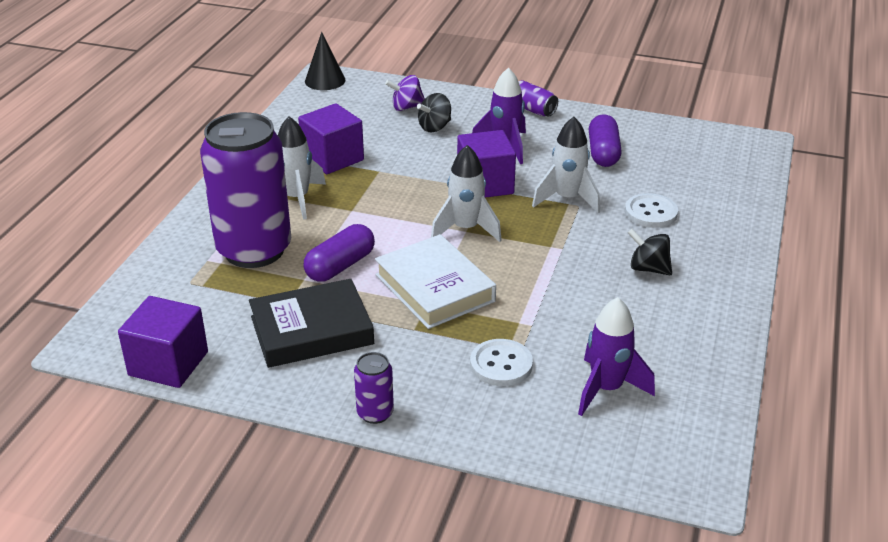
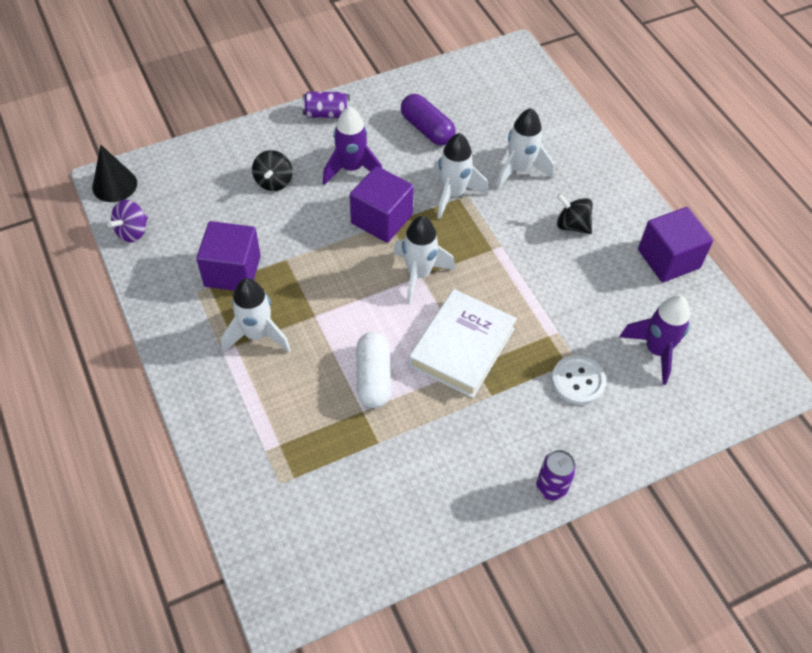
camera: 45 degrees left, 20 degrees up
purple cube [118,296,208,388] -> purple cube moved to [638,207,713,282]
purple can [200,112,292,268] -> none
black book [249,279,374,368] -> none
purple capsule [304,224,375,282] -> white capsule [356,332,391,408]
white book [375,234,496,329] -> white book turned 75 degrees counterclockwise [409,289,517,398]
purple spinning top [385,75,425,111] -> purple spinning top moved to [107,200,148,242]
white button [625,193,678,228] -> white rocket [496,108,554,189]
black spinning top [628,229,672,275] -> black spinning top turned 45 degrees clockwise [557,193,593,234]

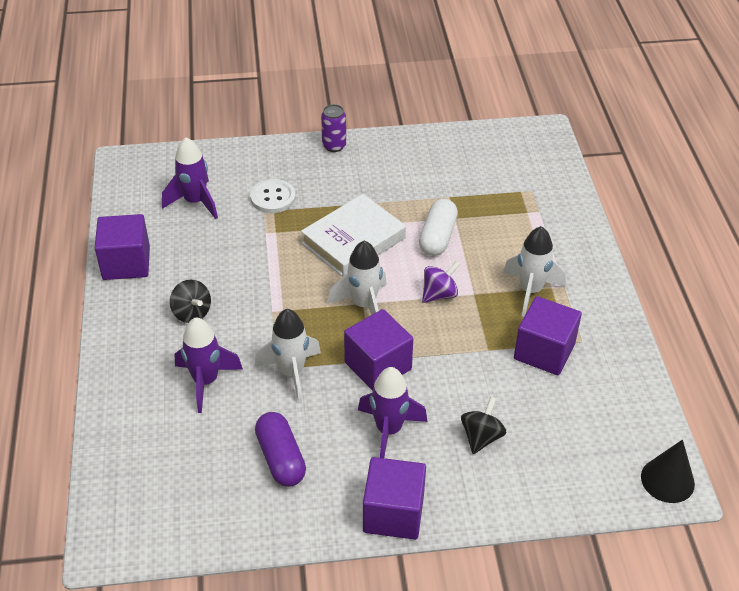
camera: 160 degrees left, 10 degrees down
purple spinning top [107,200,148,242] -> purple spinning top moved to [422,261,460,303]
purple can [302,92,350,118] -> purple cube [363,457,426,540]
white rocket [496,108,554,189] -> purple rocket [175,317,243,413]

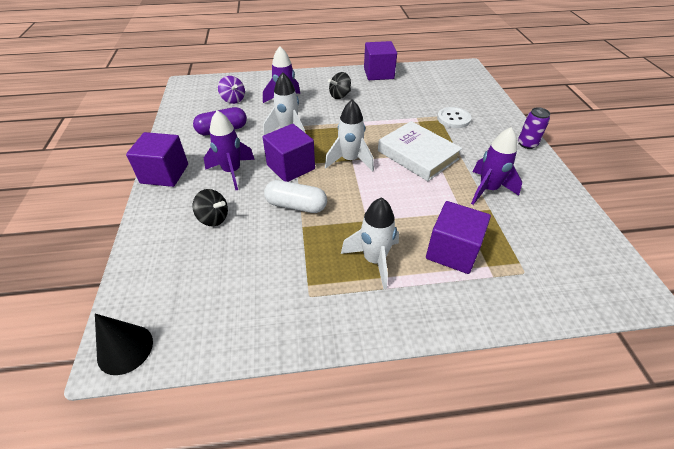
camera: 90 degrees right, 0 degrees up
purple rocket [162,137,218,219] -> purple rocket moved to [471,127,522,205]
white capsule [419,199,458,256] -> white capsule moved to [264,180,327,213]
purple spinning top [422,261,460,303] -> purple spinning top moved to [218,76,245,104]
purple cube [514,296,582,375] -> purple cube moved to [426,201,491,274]

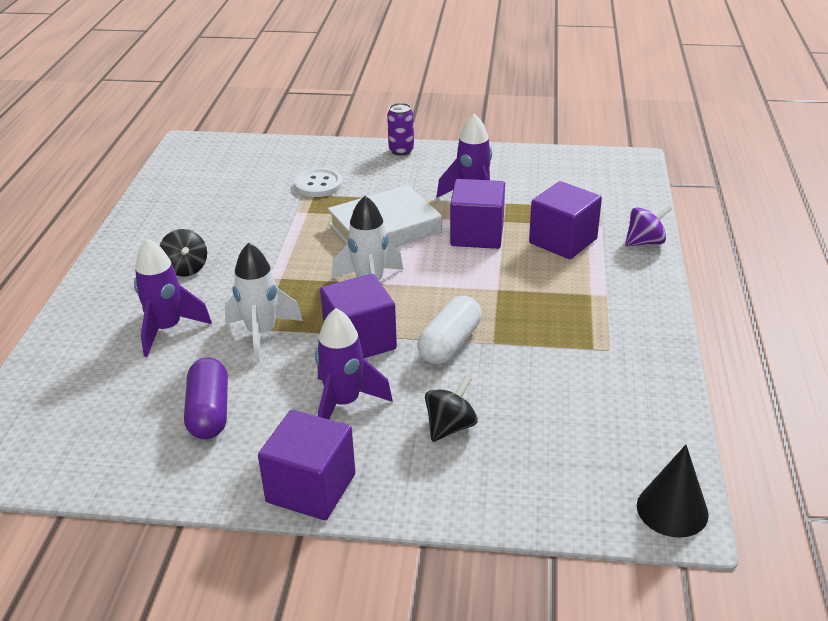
camera: 75 degrees left, 10 degrees down
purple spinning top [218,76,245,104] -> purple spinning top moved to [625,205,672,246]
white rocket [341,197,399,289] -> none
purple cube [364,41,397,80] -> purple cube moved to [450,179,505,249]

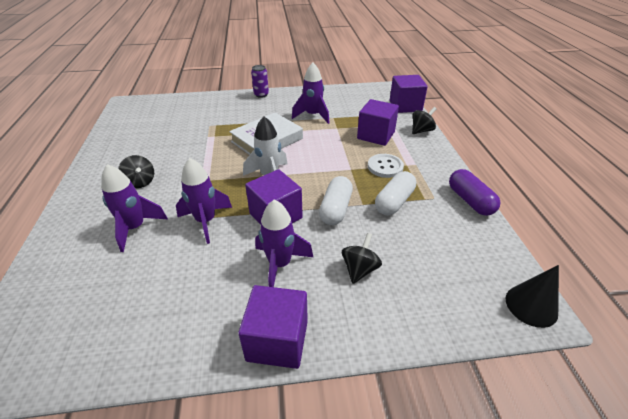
camera: 15 degrees left, 5 degrees up
purple capsule [184,357,228,439] -> purple capsule moved to [449,169,500,216]
white rocket [225,243,303,363] -> purple rocket [176,158,232,244]
white button [294,168,343,197] -> white button moved to [368,154,404,178]
purple cube [450,179,505,249] -> purple cube moved to [390,75,428,113]
purple spinning top [625,205,672,246] -> black spinning top [412,107,437,134]
none -> white capsule [375,171,416,215]

